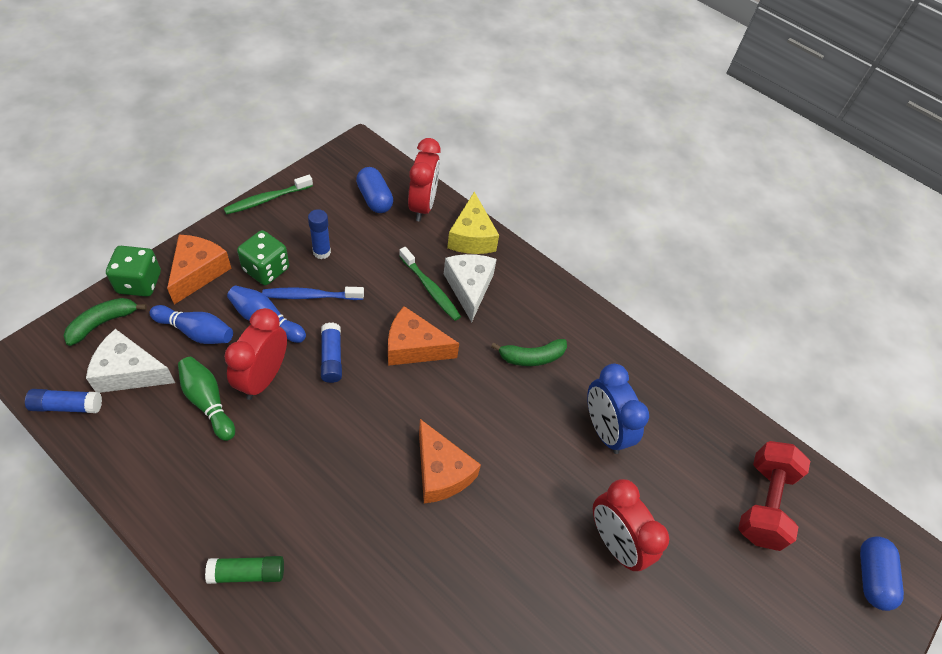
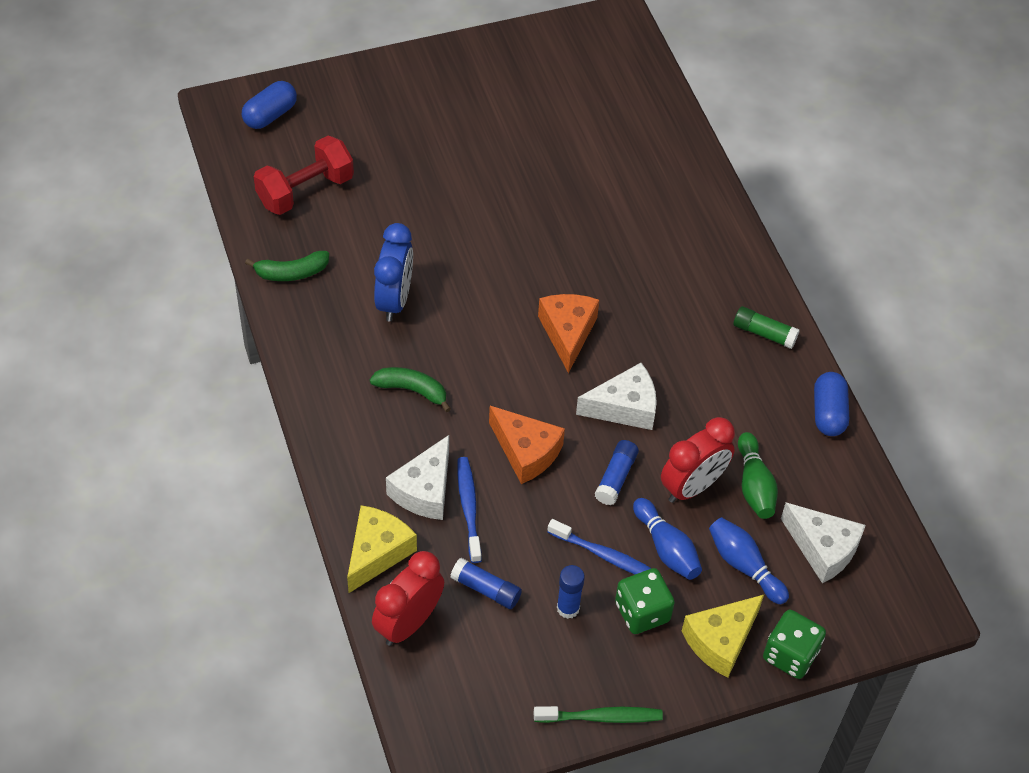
camera: 145 degrees left, 0 degrees up
blue glue stick [25,389,102,413] -> blue glue stick moved to [450,558,522,609]
green banana [64,298,147,346] -> green banana moved to [245,251,329,281]
orange cheese [167,235,231,305] -> yellow cheese [682,595,764,678]
blue capsule [356,167,393,213] -> blue capsule moved to [814,372,849,436]
green toothbrush [399,247,461,321] -> blue toothbrush [457,457,482,563]
red clock [593,479,669,571] -> none
none -> white cheese [576,363,657,430]

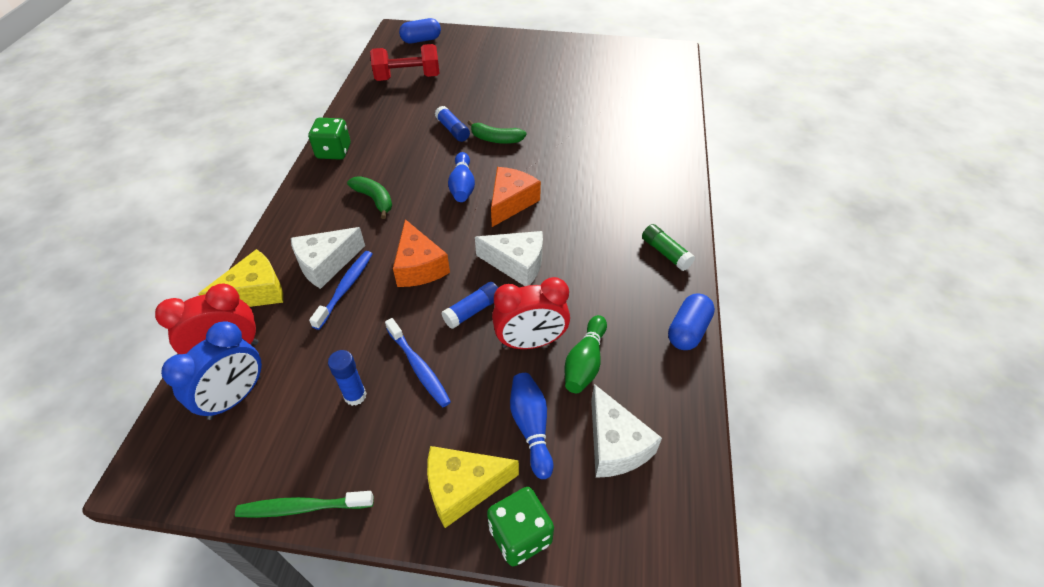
camera: 30 degrees right, 5 degrees down
green banana [245,251,329,281] -> green banana moved to [468,120,527,144]
blue clock [374,223,413,322] -> blue clock moved to [161,321,262,420]
blue glue stick [450,558,522,609] -> blue glue stick moved to [435,106,470,142]
green toothbrush [534,706,663,723] -> green toothbrush turned 150 degrees clockwise [235,491,374,518]
green dice [615,568,675,634] -> green dice moved to [309,118,351,160]
blue bowling pin [633,498,702,580] -> blue bowling pin moved to [448,152,475,202]

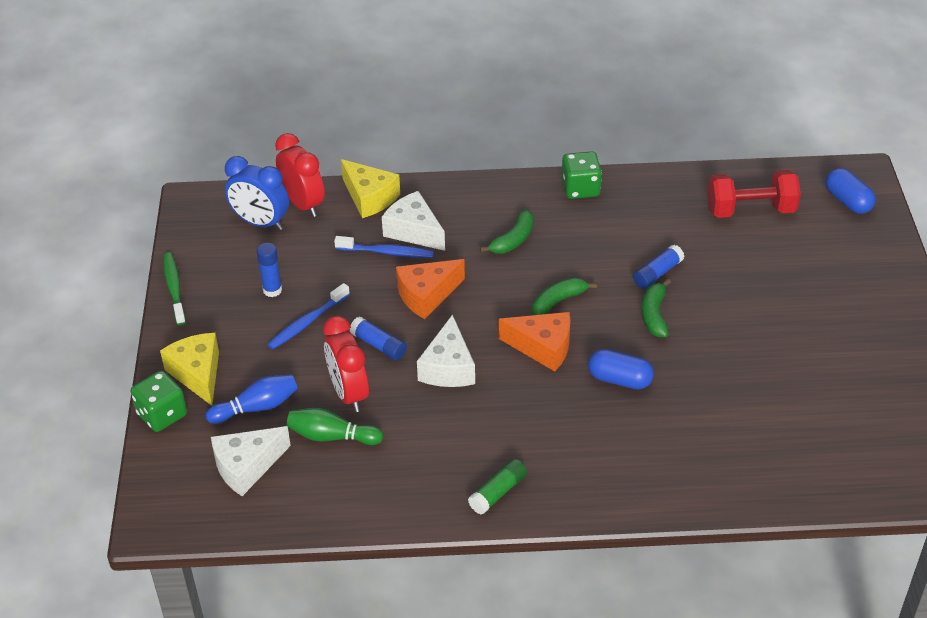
camera: 80 degrees right, 5 degrees down
red dumbbell [370,44,439,81] -> red dumbbell turned 75 degrees counterclockwise [707,170,801,218]
blue bowling pin [448,152,475,202] -> green banana [532,278,597,315]
blue capsule [668,293,715,350] -> blue capsule moved to [588,349,654,389]

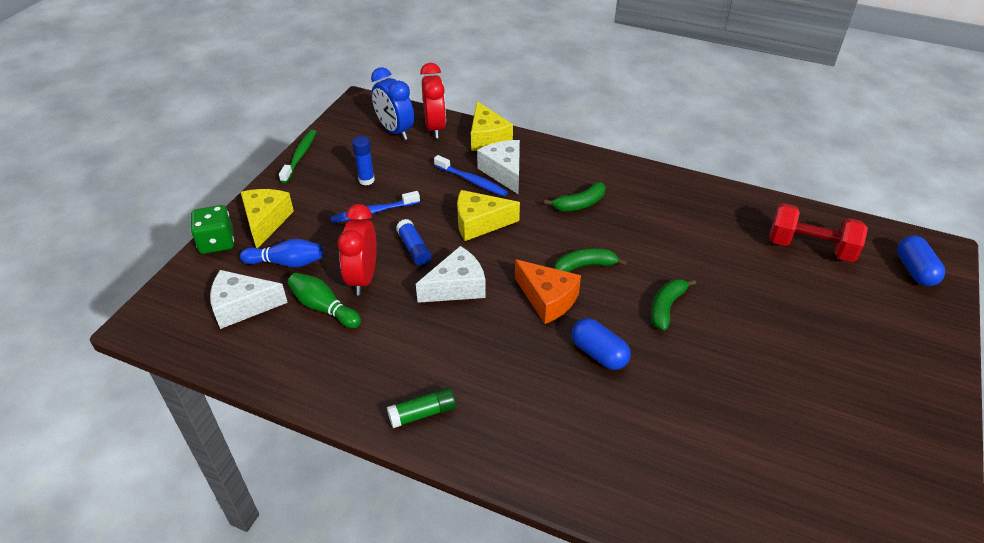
camera: 25 degrees right, 0 degrees up
orange cheese [396,259,465,319] -> yellow cheese [457,190,520,241]
white cheese [417,314,475,387] -> white cheese turned 150 degrees counterclockwise [416,246,486,303]
green dice [562,151,602,199] -> none
blue glue stick [633,245,684,289] -> none

